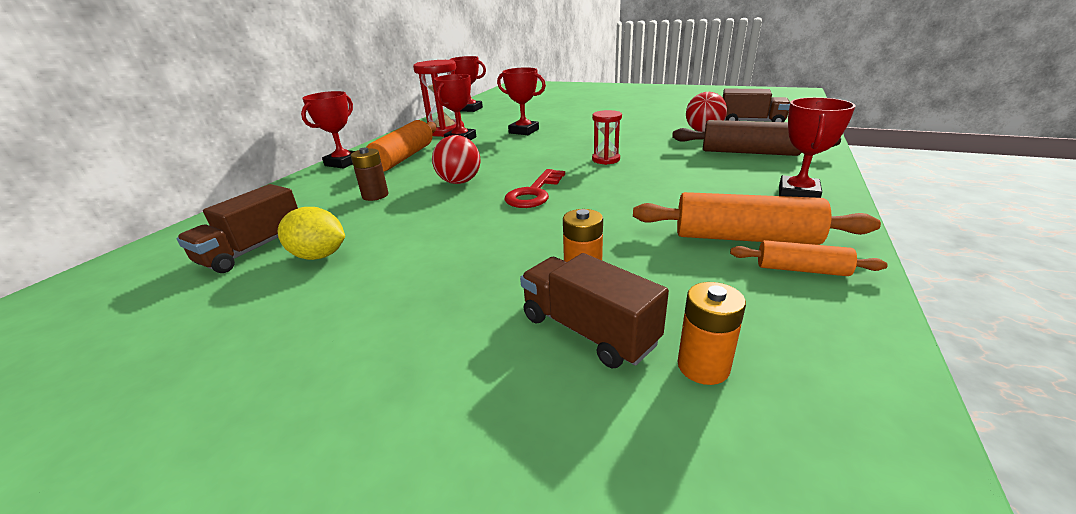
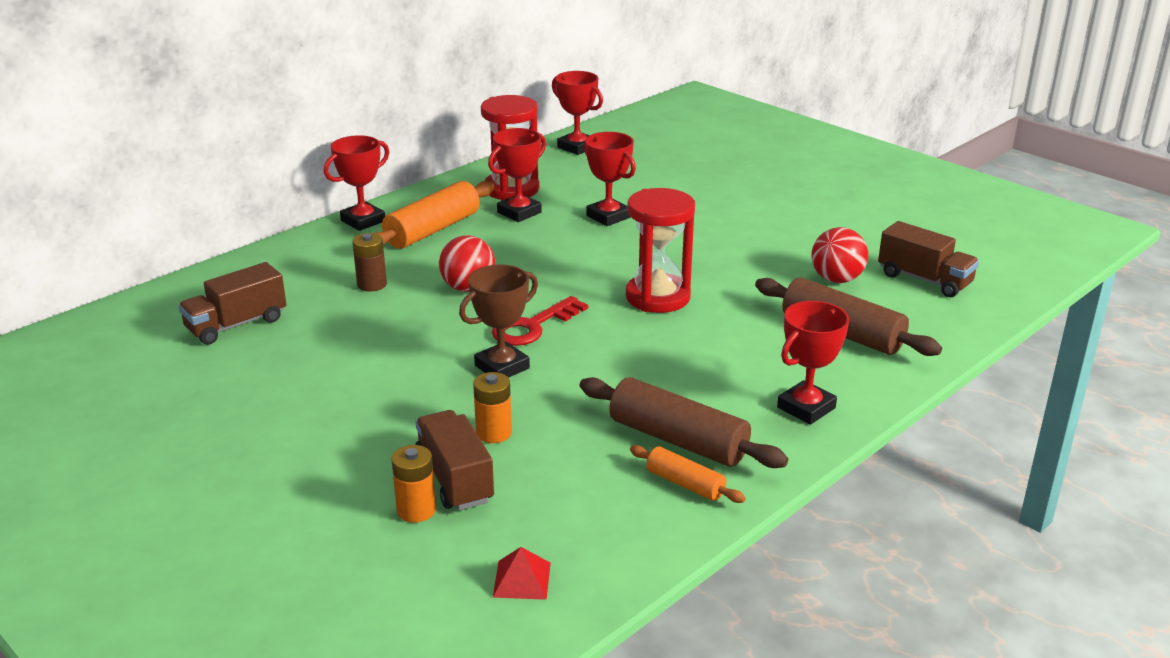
camera: 20 degrees right, 0 degrees up
yellow lemon [278,207,345,260] -> none
red hourglass [592,110,622,165] -> red hourglass [626,188,695,313], size x1.78
orange rolling pin [633,192,881,245] -> brown rolling pin [580,377,788,468]
orange battery [677,282,746,385] -> orange battery moved to [391,445,436,523]
none -> brown trophy [459,264,538,378]
none -> red pyramid [493,547,551,600]

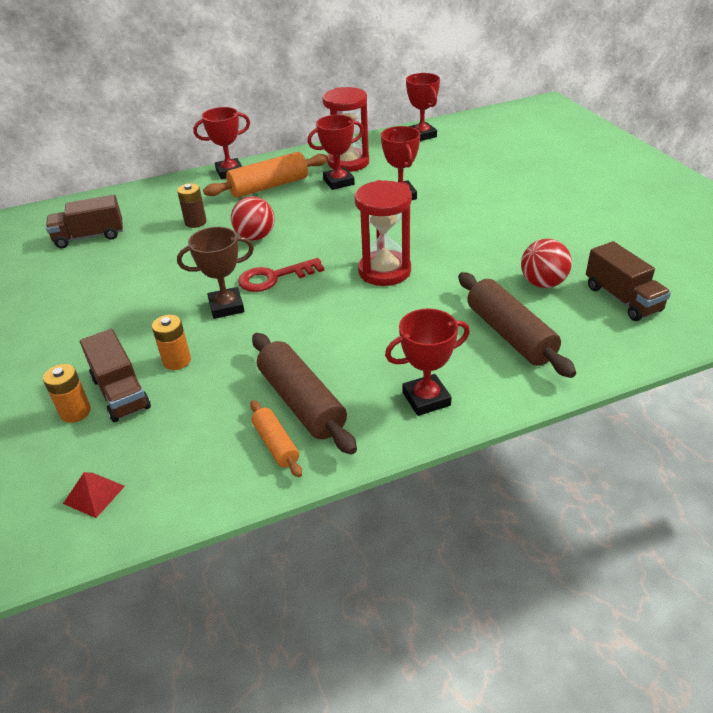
camera: 25 degrees right, 10 degrees up
brown truck [415,410,494,510] -> brown truck turned 150 degrees clockwise [80,329,151,422]

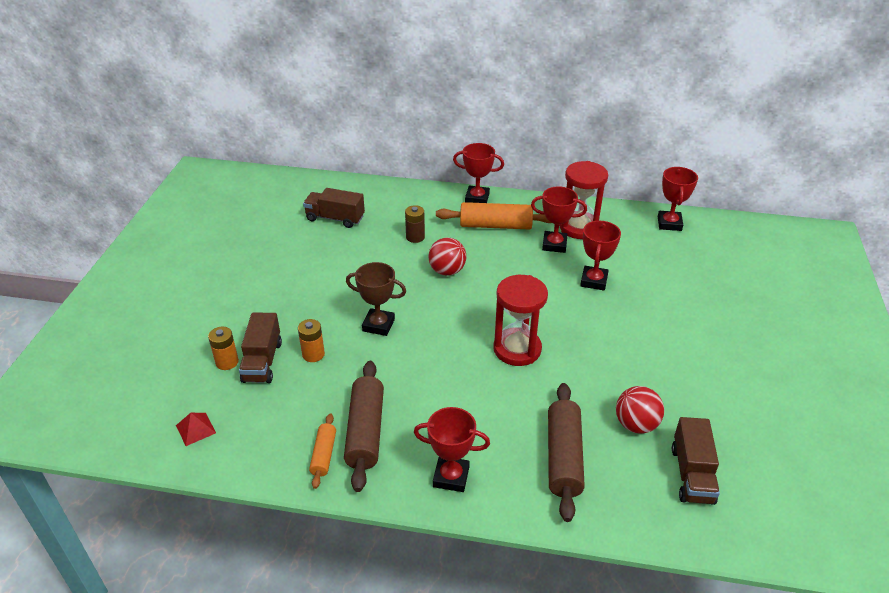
camera: 30 degrees right, 0 degrees up
red key [238,258,324,292] -> none

